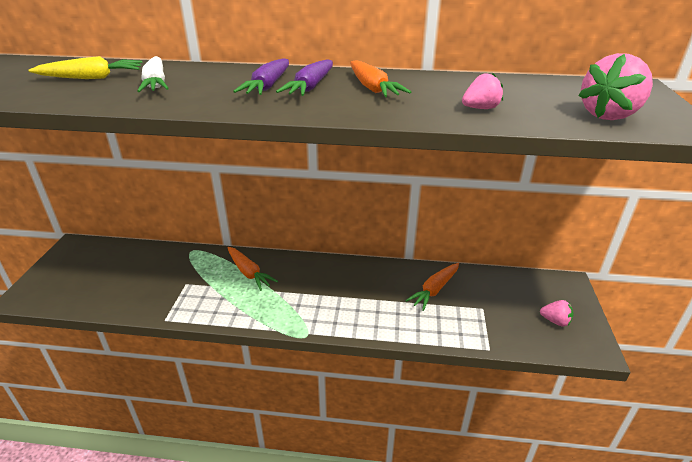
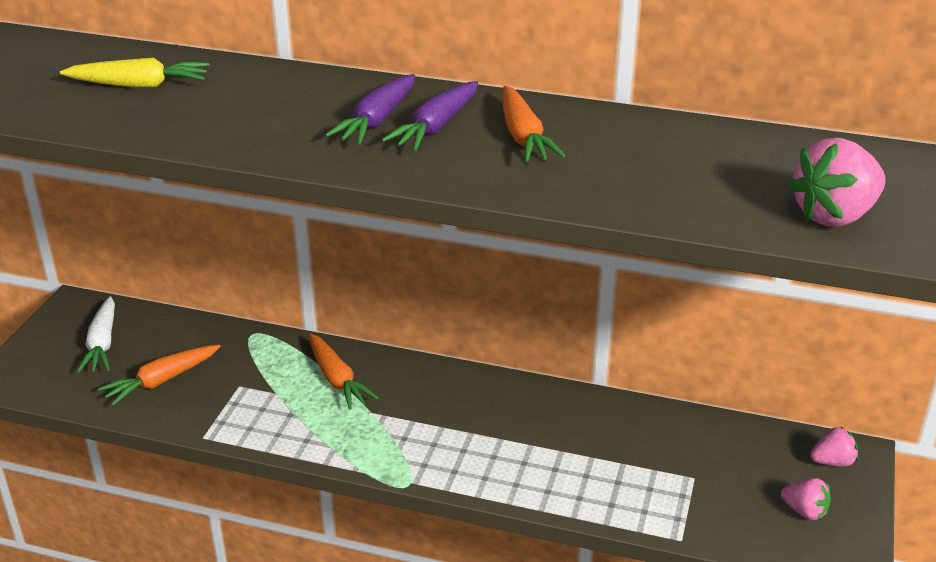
camera: 10 degrees right, 0 degrees up
white carrot [137,56,169,92] -> white carrot moved to [77,296,115,373]
orange carrot [405,263,459,311] -> orange carrot moved to [98,345,221,406]
pink strawberry [462,73,503,109] -> pink strawberry moved to [810,426,858,467]

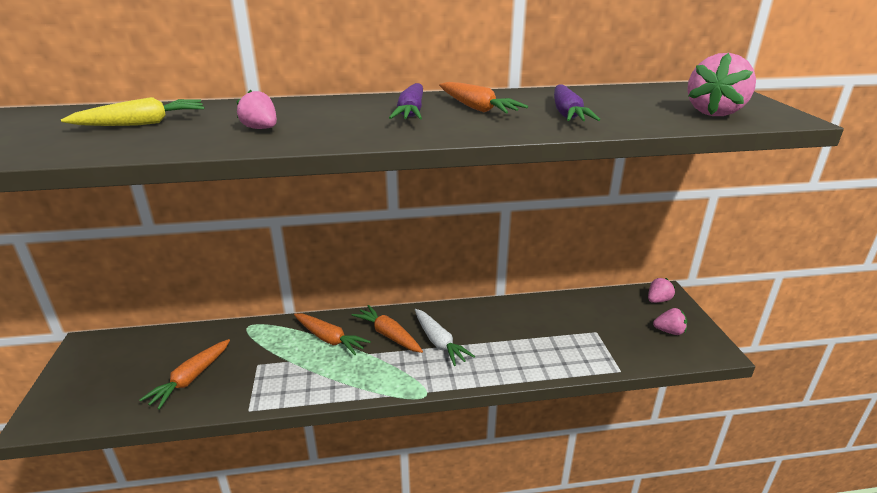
camera: 25 degrees left, 5 degrees down
white carrot [77,296,115,373] -> white carrot moved to [415,309,475,366]
purple carrot [325,74,415,144] -> purple carrot moved to [554,84,600,121]
none -> pink strawberry [236,90,277,129]
none -> orange carrot [352,305,423,353]

